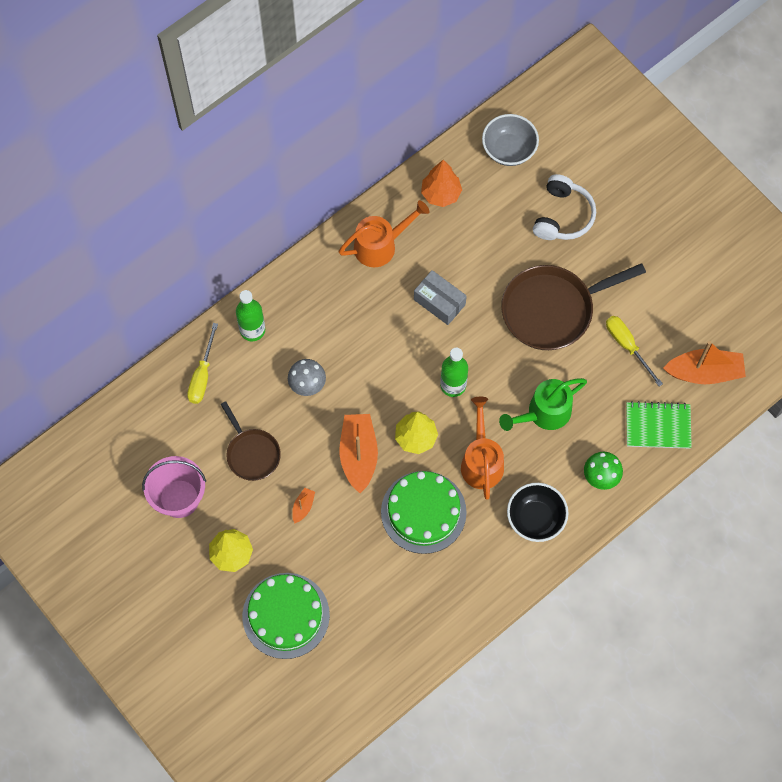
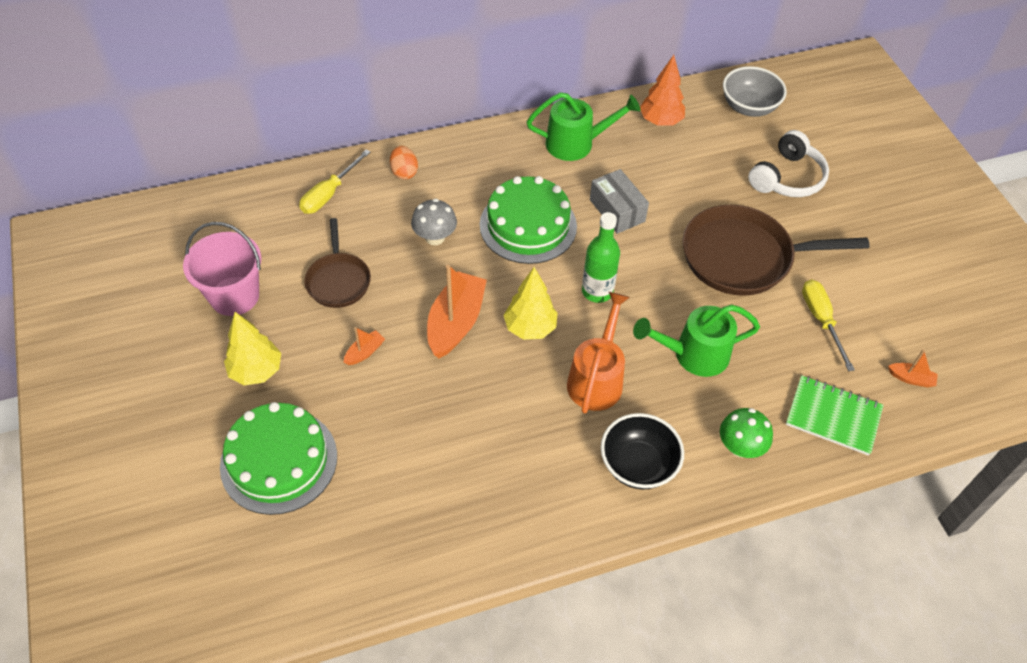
camera: 20 degrees right, 15 degrees down
green bottle [236,290,265,341] -> orange egg [390,146,418,180]
orange watering can [339,200,429,267] -> green watering can [527,92,641,161]
green cake [381,471,467,554] -> green cake moved to [480,176,577,264]
orange boat [663,341,746,384] -> orange boat [888,349,938,387], size x0.46

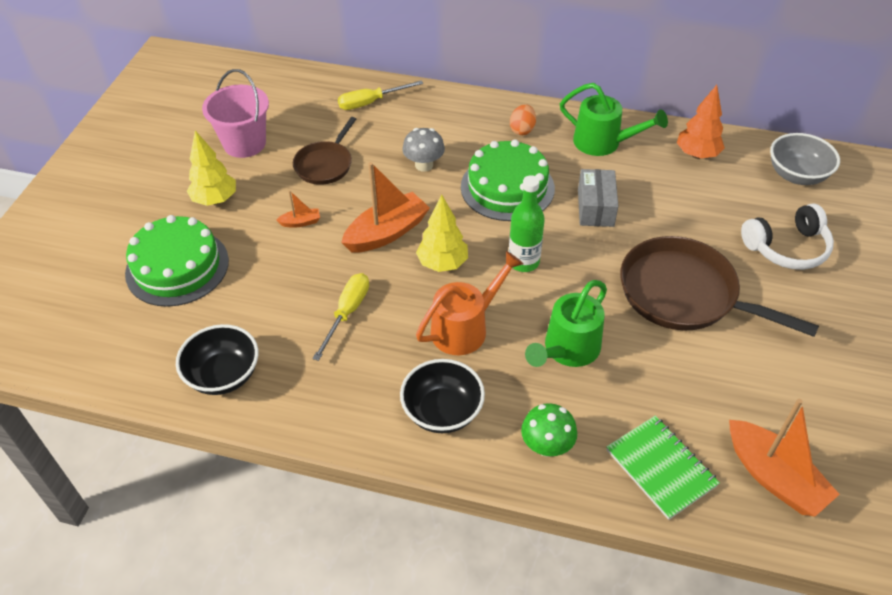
camera: 35 degrees right, 5 degrees down
orange egg [390,146,418,180] -> orange egg moved to [510,104,536,135]
green watering can [633,304,760,377] -> green watering can turned 75 degrees counterclockwise [525,280,607,367]
yellow screwdriver [802,280,855,371] -> yellow screwdriver moved to [312,273,369,361]
orange boat [888,349,938,387] -> orange boat [729,399,840,517], size x2.19
none -> black bowl [176,324,258,395]

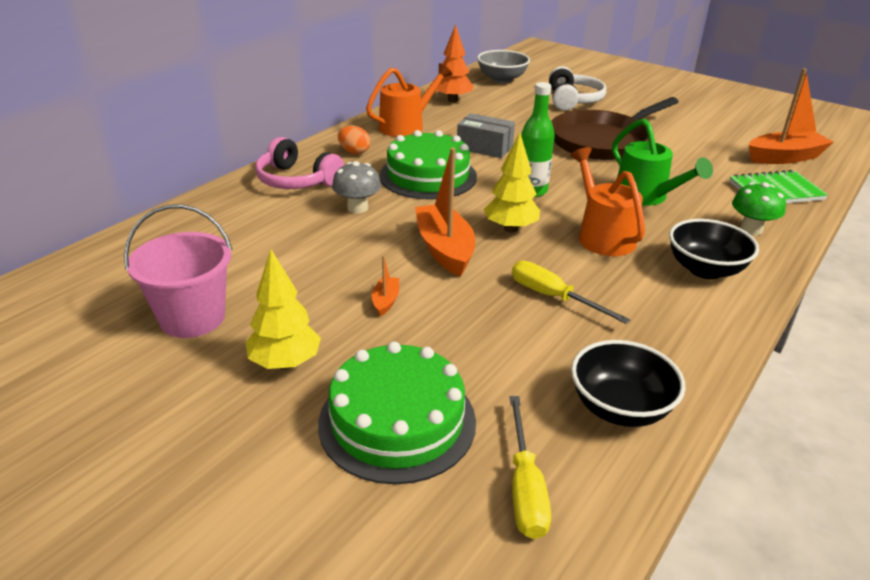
camera: 70 degrees left, 15 degrees down
brown pan [293,117,356,185] -> none
yellow screwdriver [338,80,423,110] -> yellow screwdriver moved to [510,396,551,539]
green watering can [560,83,668,156] -> orange watering can [366,63,452,137]
none -> pink headphones [255,137,344,189]

